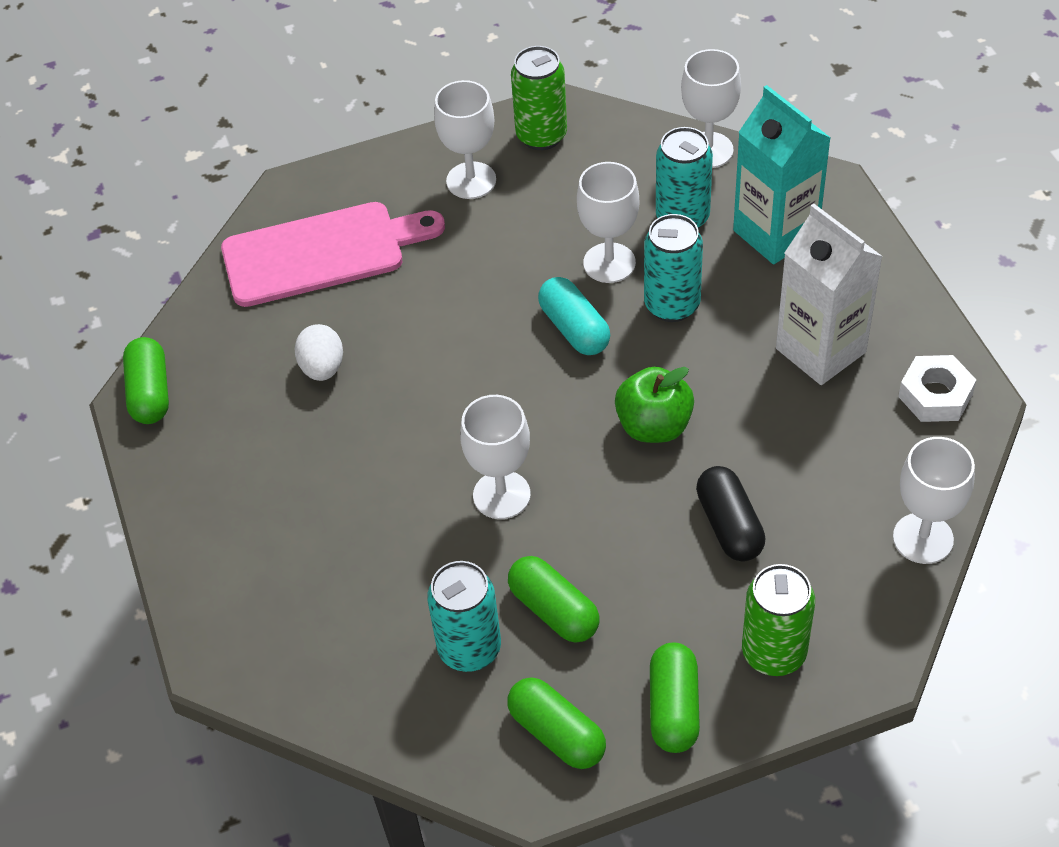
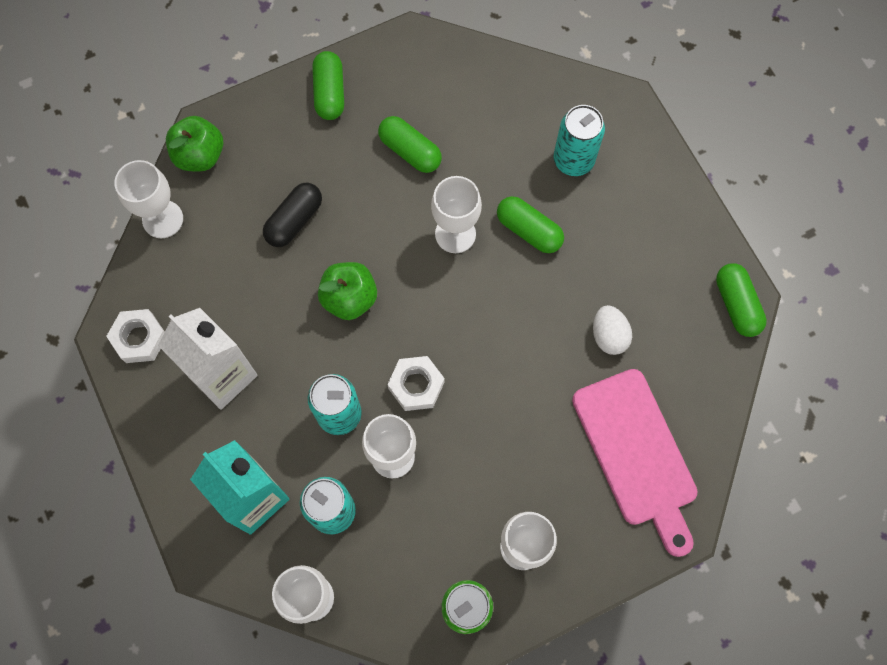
camera: 170 degrees right, 20 degrees up
pink cutting board [221,202,445,307] -> pink cutting board turned 90 degrees counterclockwise [572,369,698,557]
turquoise can [427,561,501,672] -> turquoise can moved to [554,105,605,176]
green capsule [507,677,606,769] -> green capsule moved to [497,196,564,253]
turquoise capsule [538,277,610,355] -> white nut [387,356,444,411]
black capsule [696,466,766,561] -> black capsule turned 60 degrees clockwise [263,183,322,247]
green can [742,564,815,676] -> none
none -> green apple [166,116,223,171]

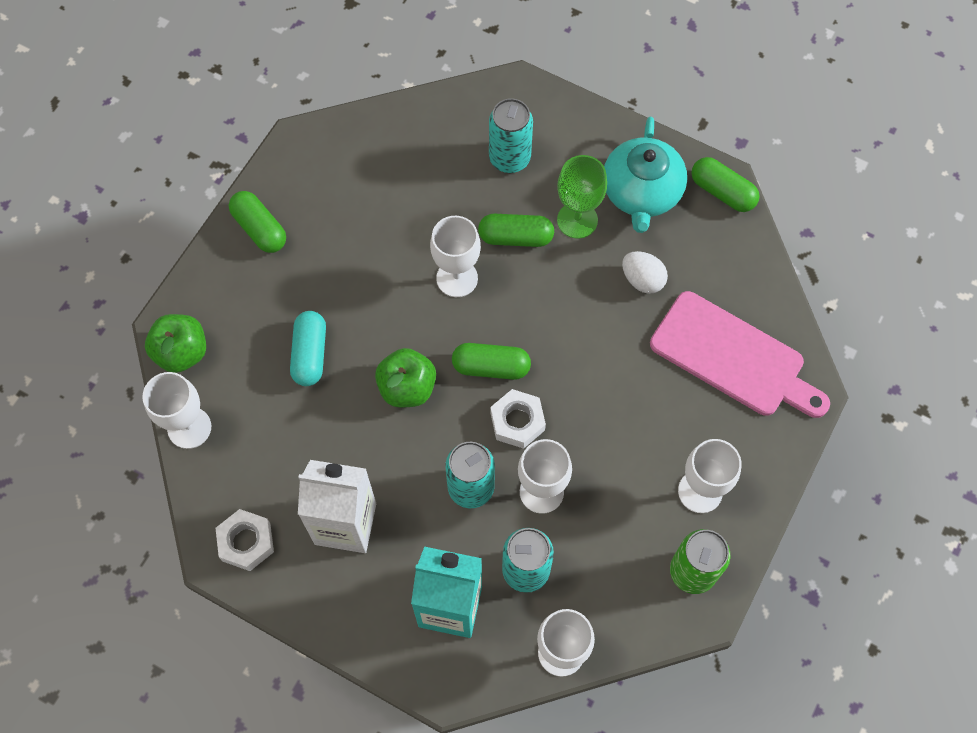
camera: 35 degrees left, 5 degrees down
black capsule [263,183,322,247] -> turquoise capsule [290,311,326,386]
green capsule [378,116,442,173] -> green capsule moved to [452,343,531,380]
none -> green goblet [557,155,607,239]
none -> turquoise teapot [604,117,687,233]

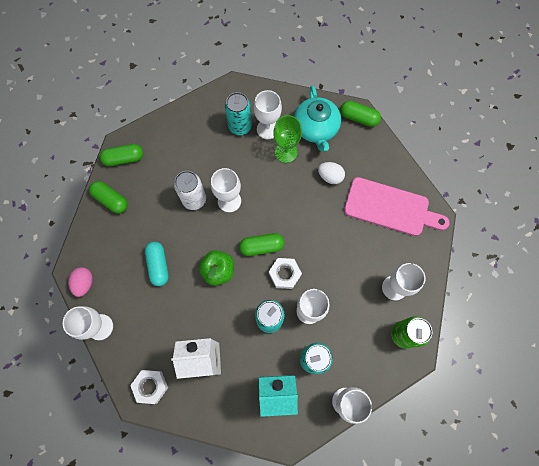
camera: 15 degrees left, 5 degrees up
green apple [145,314,206,373] -> pink egg [68,267,93,297]
green capsule [478,214,554,247] -> green capsule moved to [100,144,143,166]
none -> white can [174,171,206,210]
none -> white goblet [254,90,282,139]

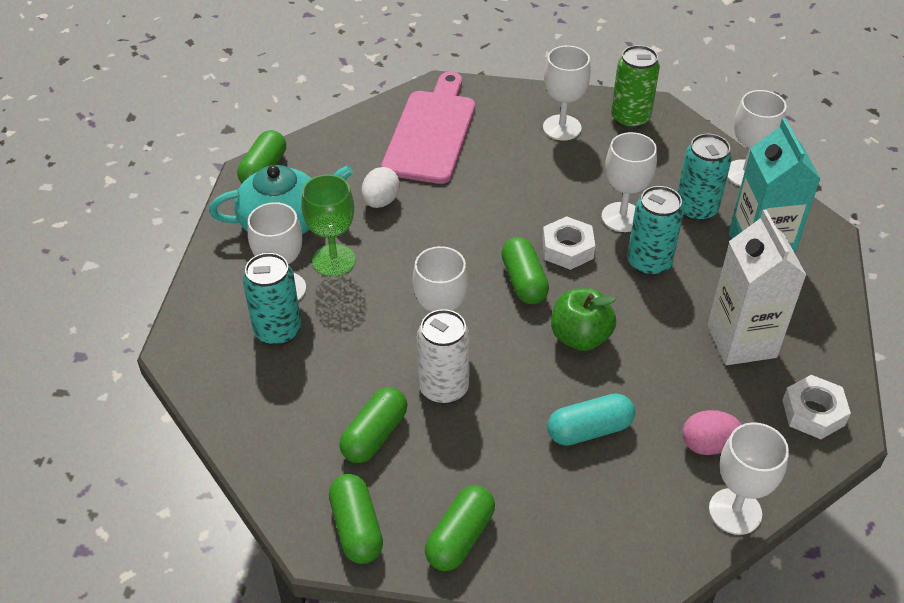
camera: 95 degrees left, 25 degrees down
pink egg [68,267,93,297] -> pink egg moved to [683,410,742,455]
none -> green capsule [339,387,407,463]

